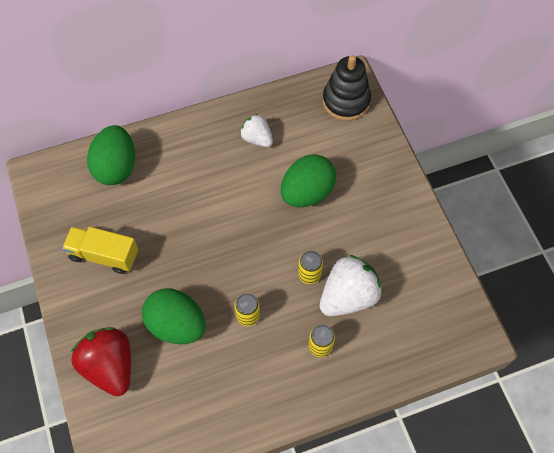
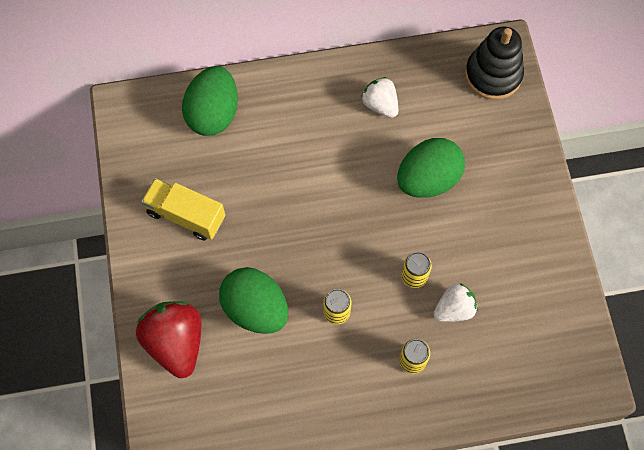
camera: 10 degrees right, 5 degrees up
white strawberry [320,255,382,316] -> white strawberry [434,283,478,322], size x0.59

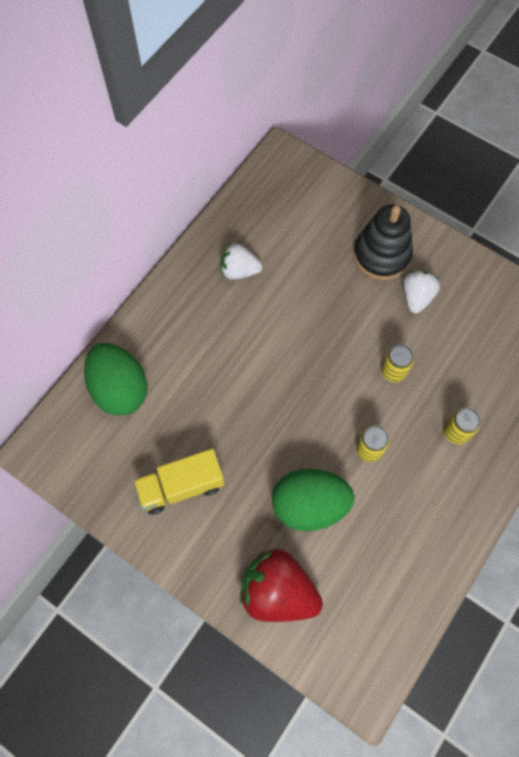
camera: 45 degrees left, 0 degrees up
green egg [397,138,465,198] -> none
white strawberry [434,283,478,322] -> white strawberry moved to [403,271,440,313]
black stacking toy [465,26,524,100] -> black stacking toy moved to [353,204,413,280]

